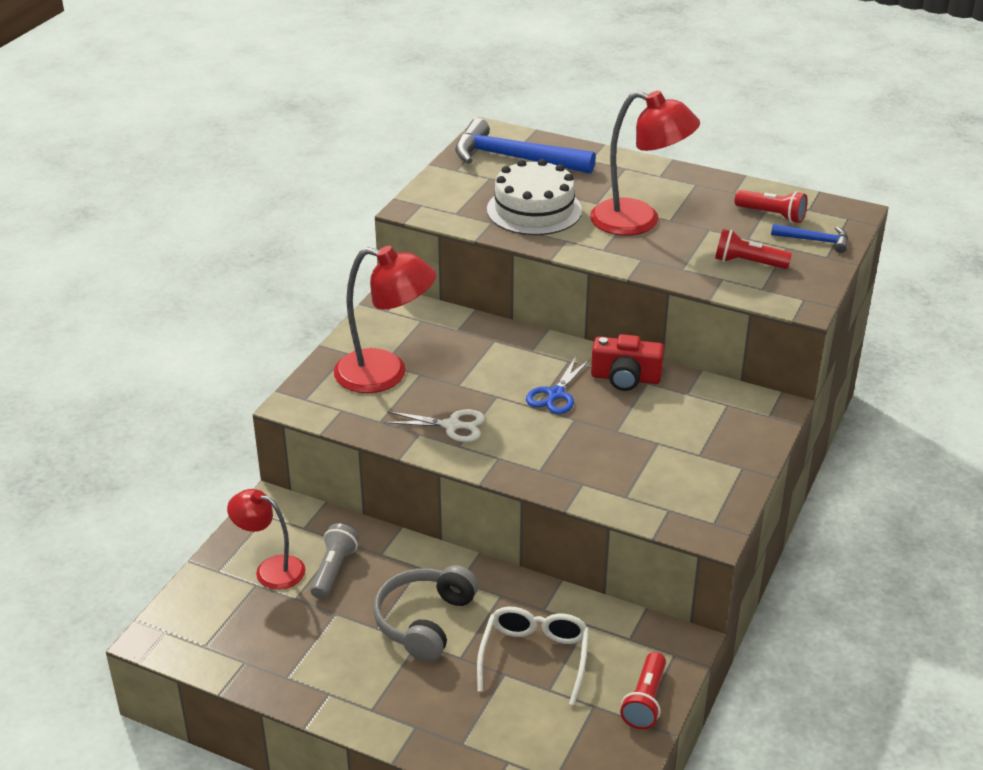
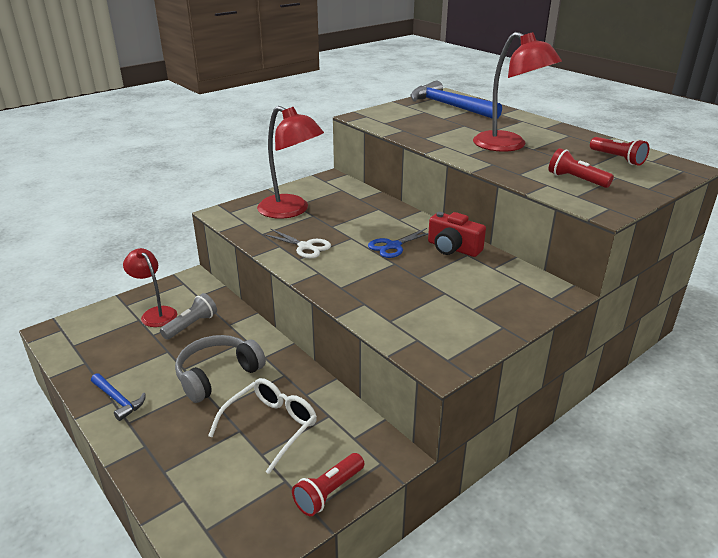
camera: 25 degrees right, 5 degrees down
white cake [487,159,582,235] -> none
blue hammer [771,224,848,253] -> blue hammer moved to [91,373,146,421]

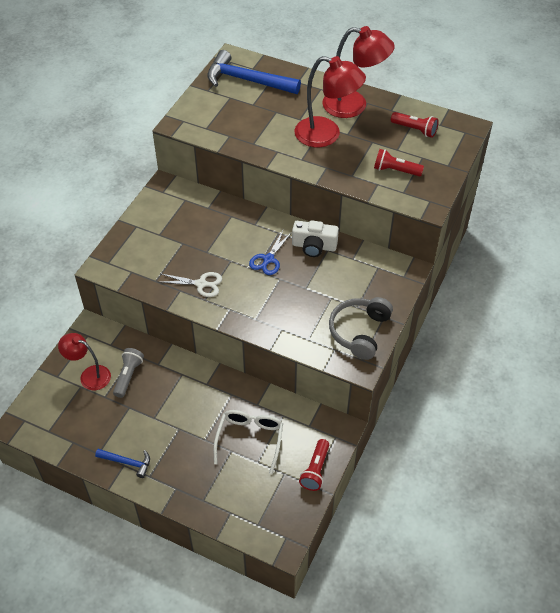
camera: 25 degrees left, 20 degrees up
grey headphones [175,335,266,403] -> grey headphones moved to [329,297,393,360]
red lamp [257,106,324,219] -> red lamp moved to [322,26,395,118]
red camera [428,212,486,257] -> white camera [292,220,339,257]

